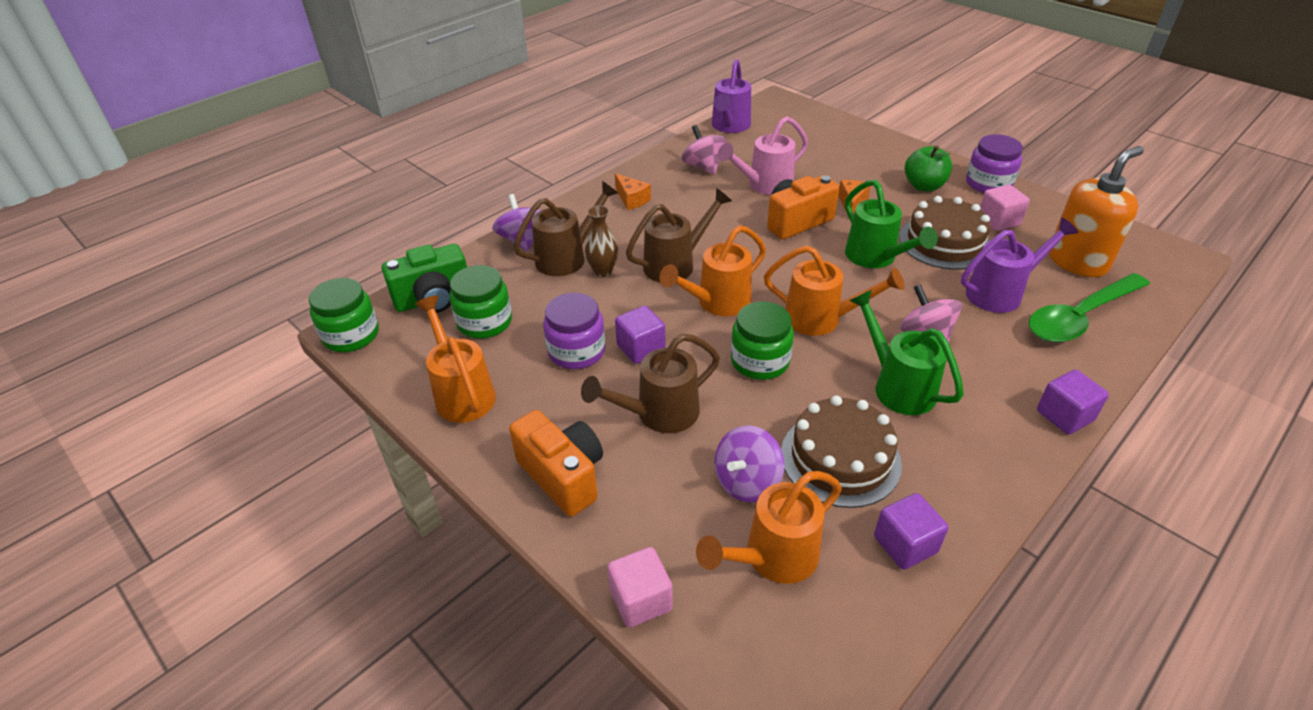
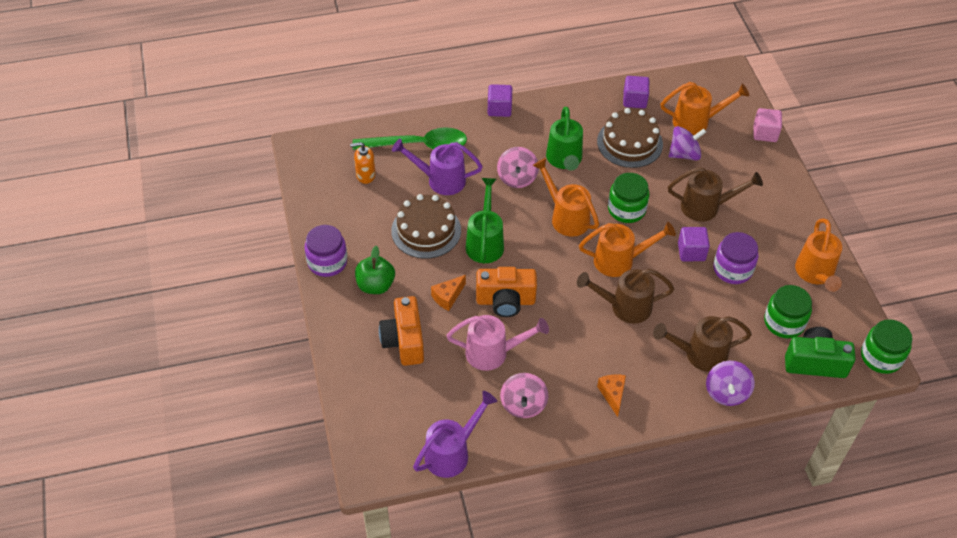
camera: 150 degrees left, 10 degrees up
orange camera [509,410,603,517] -> orange camera moved to [379,296,424,366]
brown vase [585,205,618,277] -> none
pink cube [980,185,1030,231] -> none
orange soap dispenser [1049,146,1144,277] -> orange soap dispenser [350,142,376,184], size x0.55

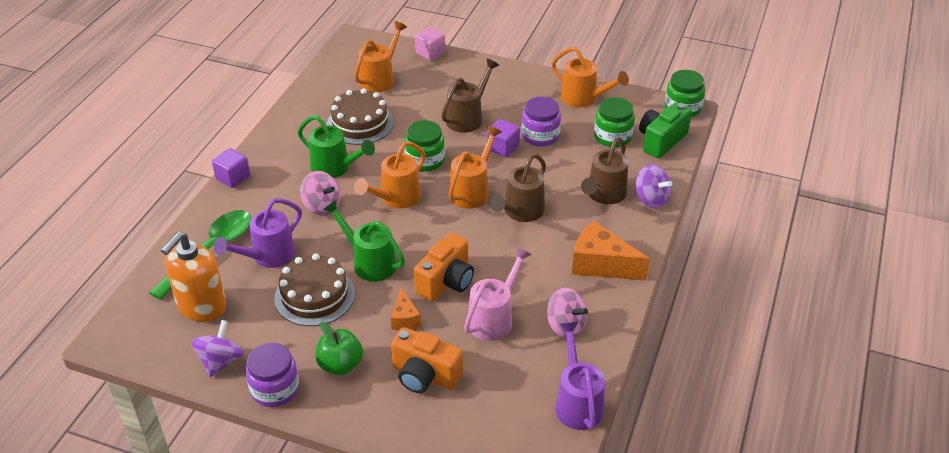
camera: 55 degrees left, 10 degrees down
orange soap dispenser [350,142,376,184] -> orange soap dispenser [161,232,226,322], size x1.83
orange watering can [533,158,599,237] -> orange watering can turned 45 degrees counterclockwise [354,142,426,208]
orange cheese [597,374,626,417] -> orange cheese [572,221,650,281], size x1.84
purple cube [623,76,649,108] -> none
purple spinning top [669,126,706,161] -> purple spinning top moved to [191,320,244,377]

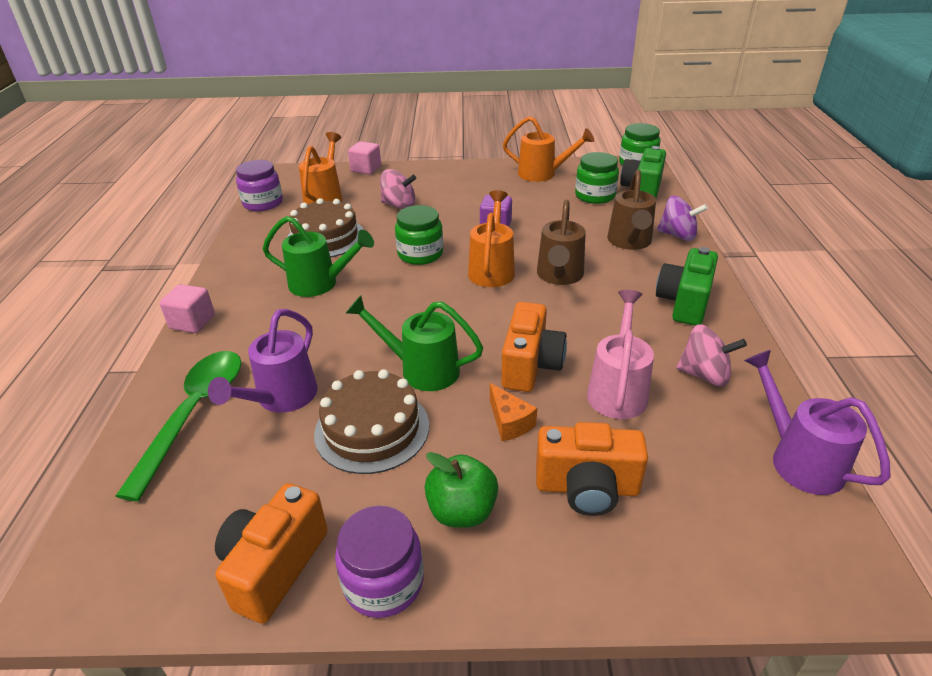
camera: 20 degrees left, 5 degrees down
orange soap dispenser [161,232,226,322] -> none
purple spinning top [191,320,244,377] -> orange camera [215,483,328,624]
purple cube [212,148,250,188] -> pink cube [159,284,215,333]
pink spinning top [300,171,340,215] -> pink spinning top moved to [380,169,416,209]
orange watering can [354,142,426,208] -> none
brown watering can [441,58,499,133] -> none
purple jar [521,97,561,147] -> purple jar moved to [236,160,283,211]
orange cheese [572,221,650,281] -> green camera [656,247,718,326]

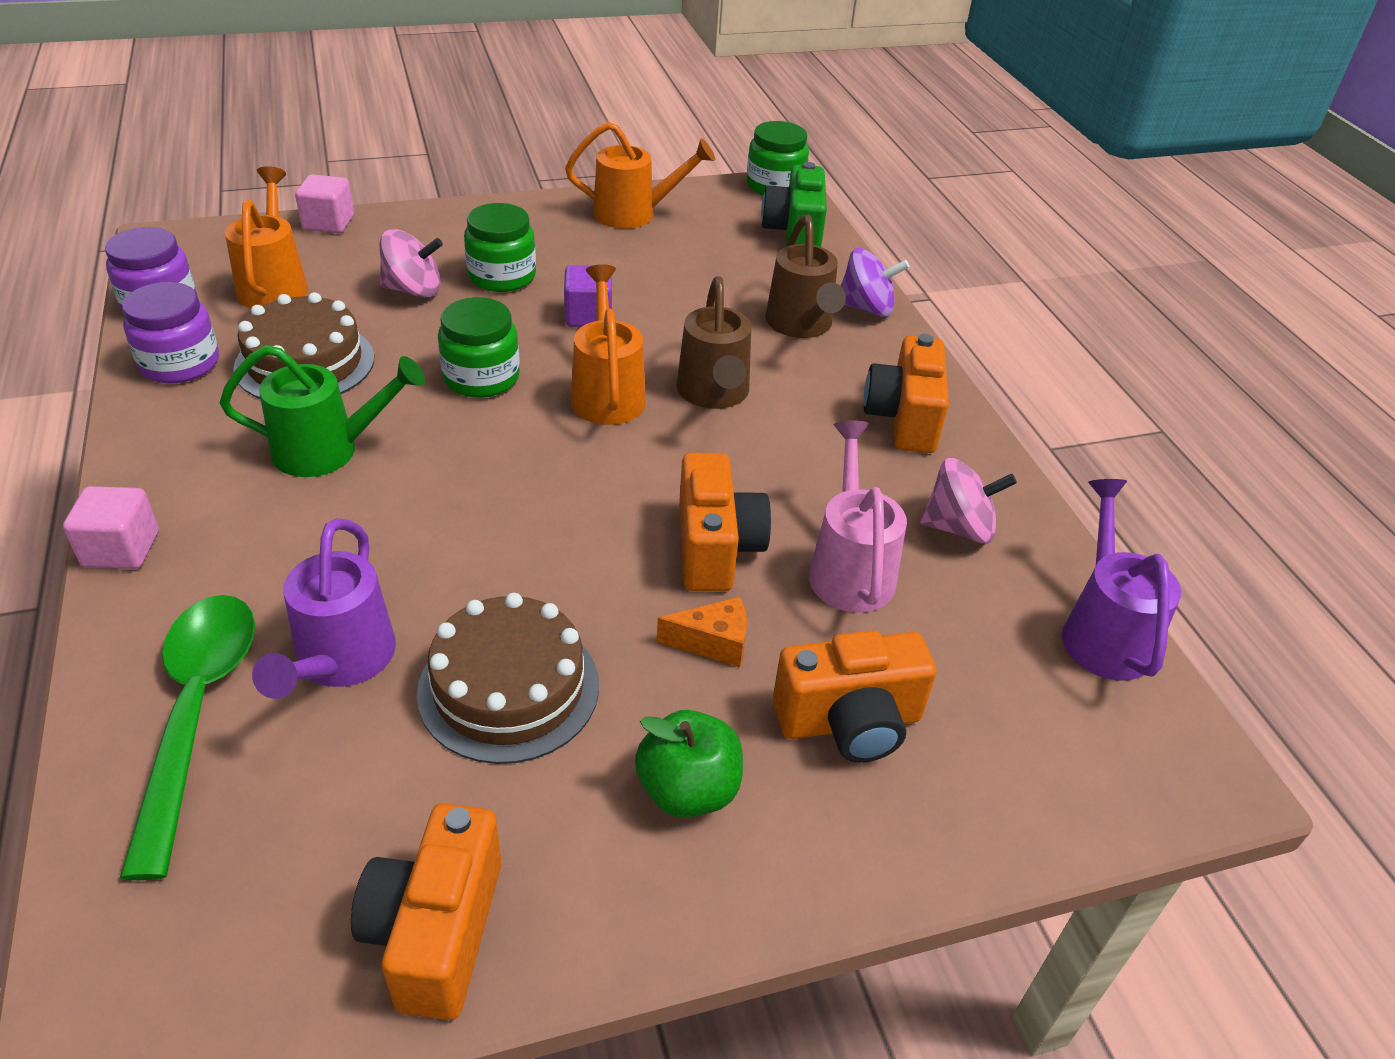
camera: 20 degrees left, 5 degrees up
purple jar [335,506,423,618] -> purple jar moved to [122,282,219,383]
green watering can [346,295,483,391] -> none
orange cheese [490,383,537,441] -> orange cheese turned 45 degrees counterclockwise [657,597,747,668]
green jar [575,152,619,204] -> green jar moved to [464,203,536,292]
green camera [656,247,718,326] -> orange camera [864,334,949,453]
purple watering can [744,350,891,495] -> purple watering can turned 45 degrees clockwise [1062,479,1181,681]

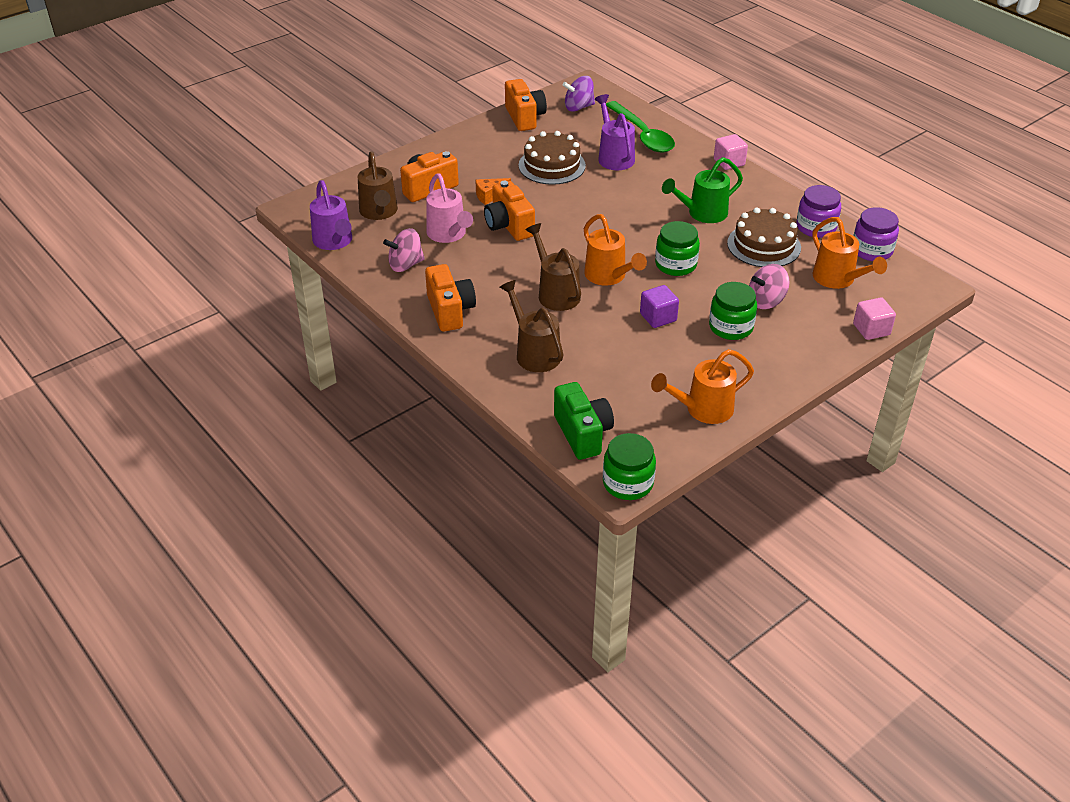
camera: 160 degrees right, 0 degrees up
green apple [635,710,743,818] -> none
purple spinning top [841,248,909,317] -> purple spinning top moved to [563,76,595,112]
none -> brown watering can [358,151,398,220]

